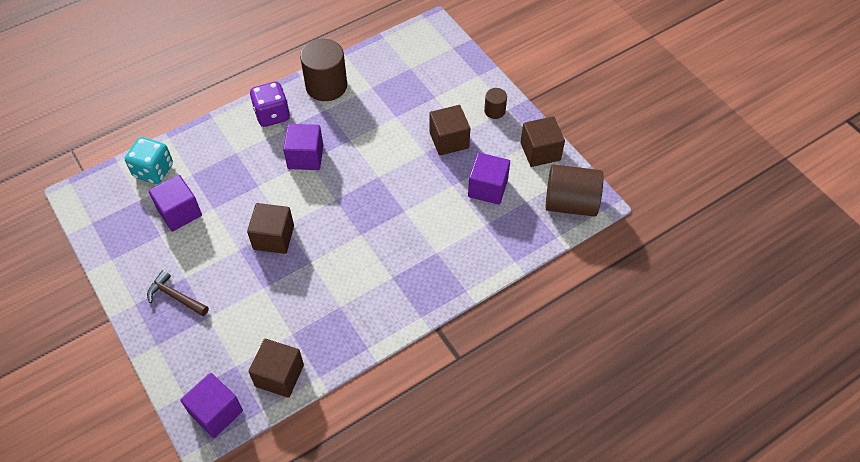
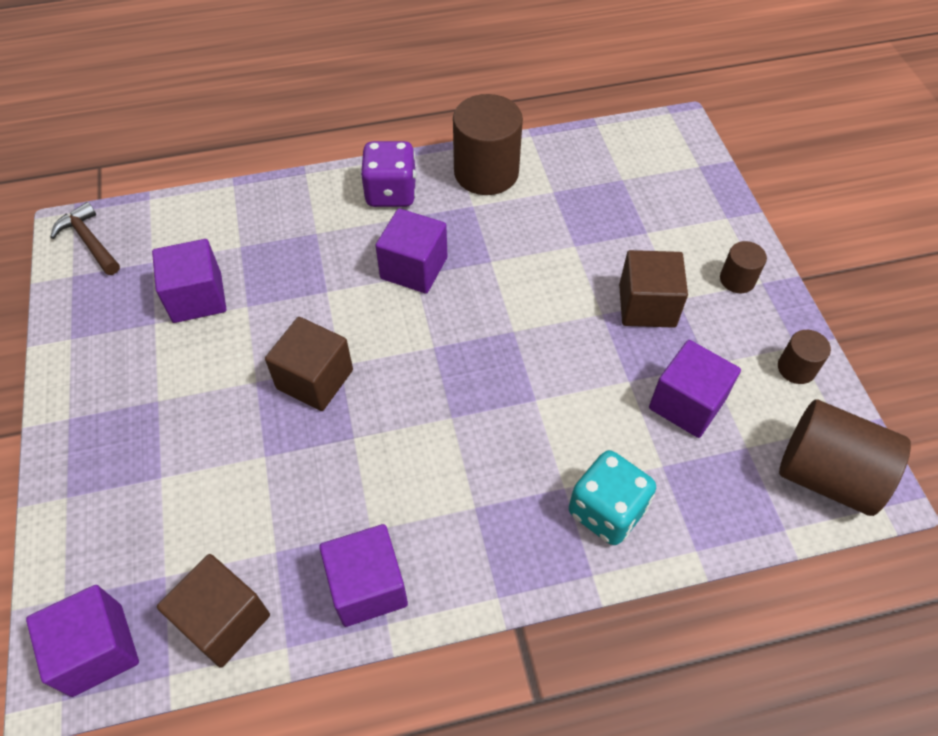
camera: 20 degrees right, 0 degrees up
turquoise dice [125,137,173,184] -> turquoise dice moved to [569,450,656,545]
brown hammer [147,270,209,316] -> brown hammer moved to [50,202,120,275]
brown cube [521,116,565,167] -> brown cylinder [778,330,831,384]
none -> purple cube [319,524,408,627]

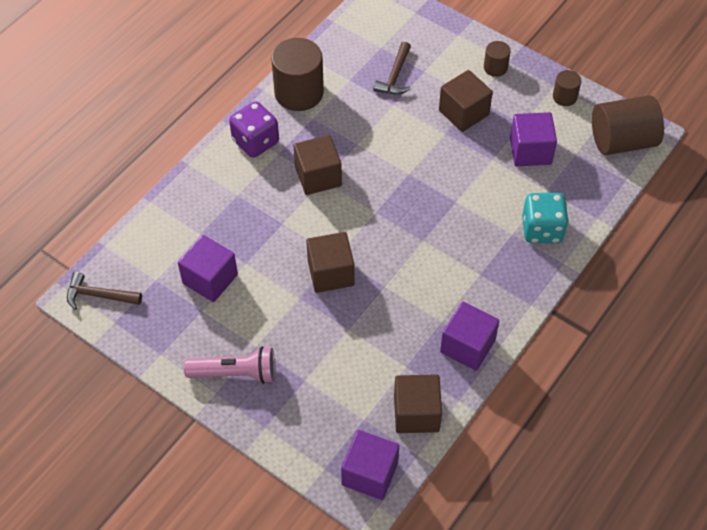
camera: 40 degrees left, 0 degrees up
purple cube [375,208,447,294] -> brown cube [294,135,342,195]
none -> pink flashlight [184,347,275,384]
none -> brown hammer [373,42,411,95]

